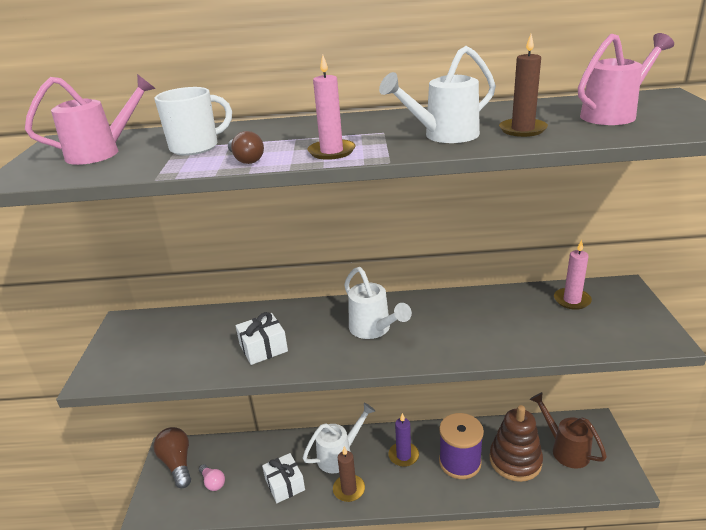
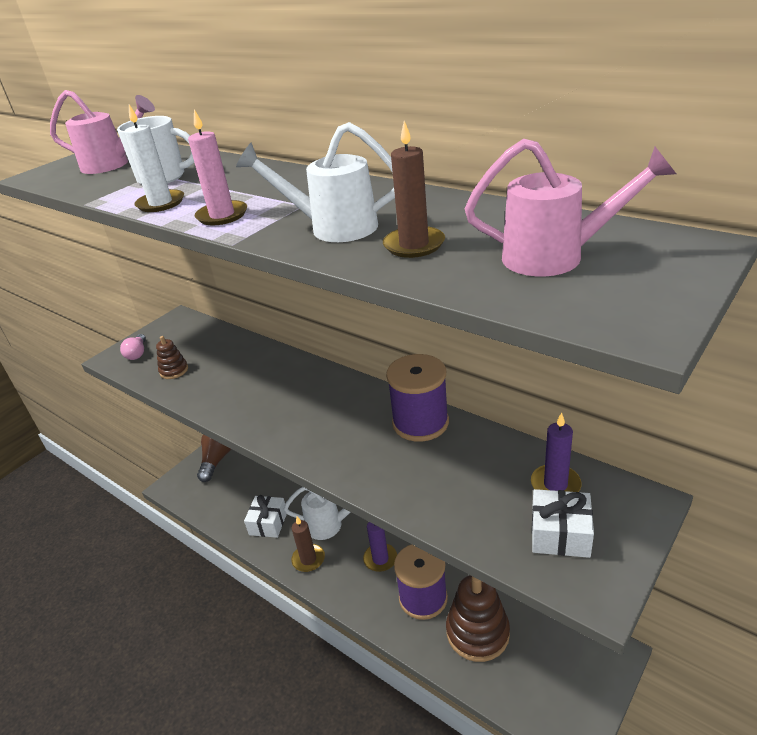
camera: 40 degrees right, 5 degrees up
pink light bulb [199,464,225,491] -> pink light bulb moved to [120,334,146,360]
brown light bulb [228,131,264,164] -> white candle [125,105,184,212]
white gift [236,312,288,365] -> white gift moved to [532,489,594,558]
white watering can [344,267,412,339] -> none
brown watering can [530,392,607,469] -> none
pink candle [554,240,592,310] -> purple candle [531,412,582,492]
none -> brown stacking toy [156,336,188,379]
none -> purple spool [386,354,449,442]

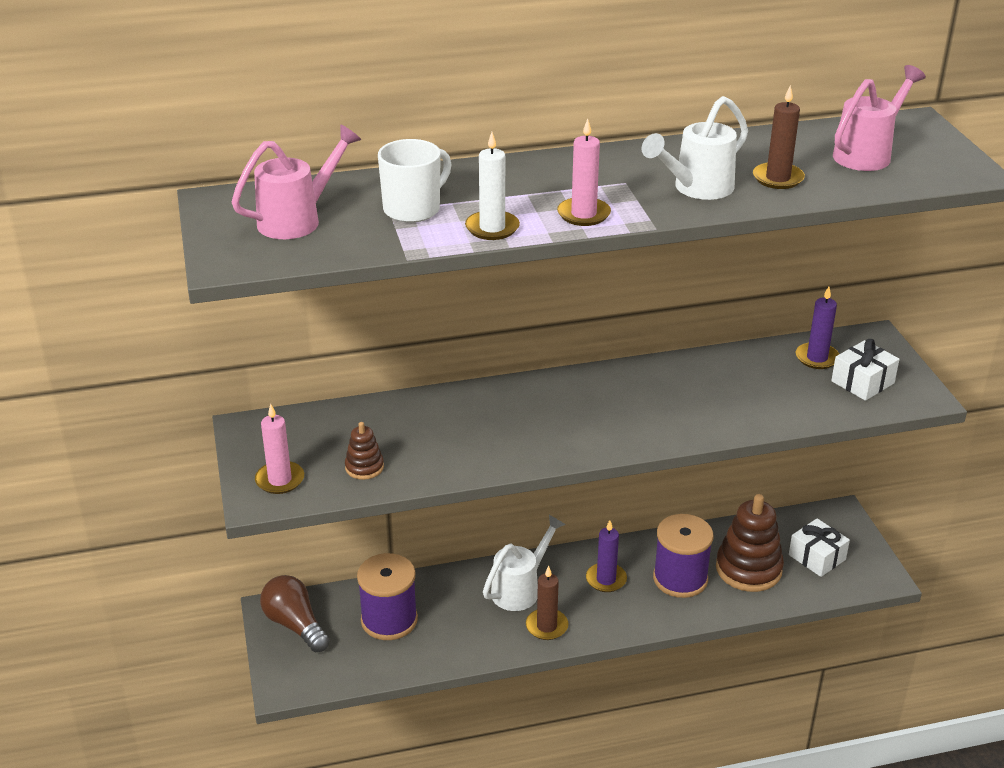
camera: 55 degrees left, 0 degrees up
pink light bulb [120,334,146,360] -> pink candle [255,404,304,494]
white gift [244,495,287,538] -> white gift moved to [789,518,850,577]
purple spool [386,354,449,442] -> purple spool moved to [357,553,418,640]

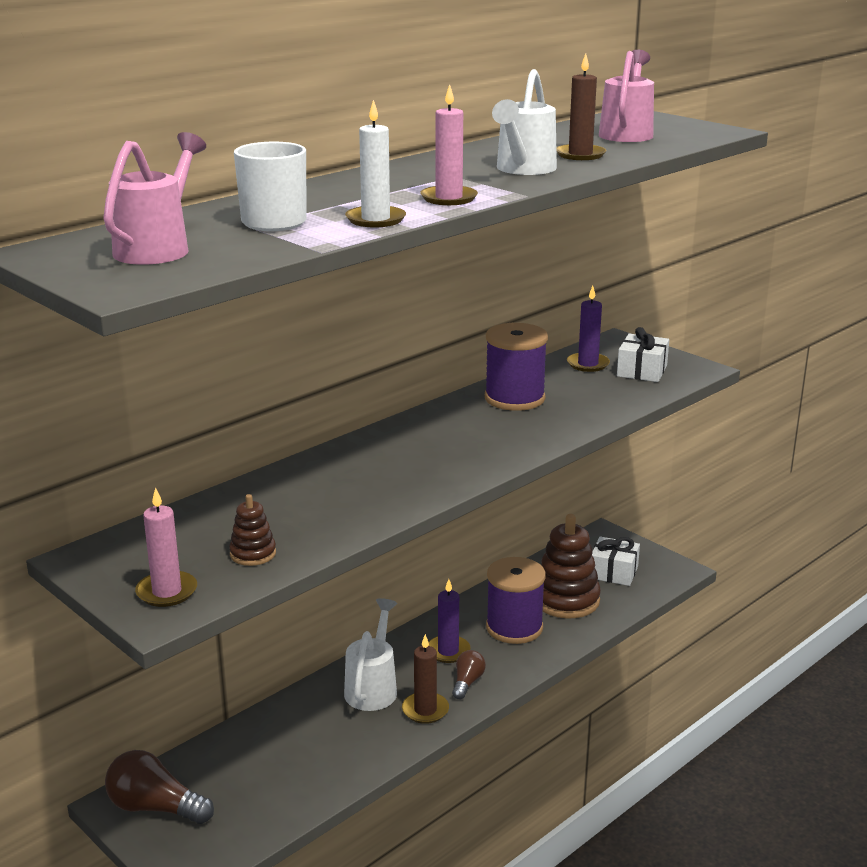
camera: 30 degrees left, 10 degrees down
purple spool [357,553,418,640] -> purple spool moved to [485,323,548,411]
none -> brown light bulb [452,650,486,699]

